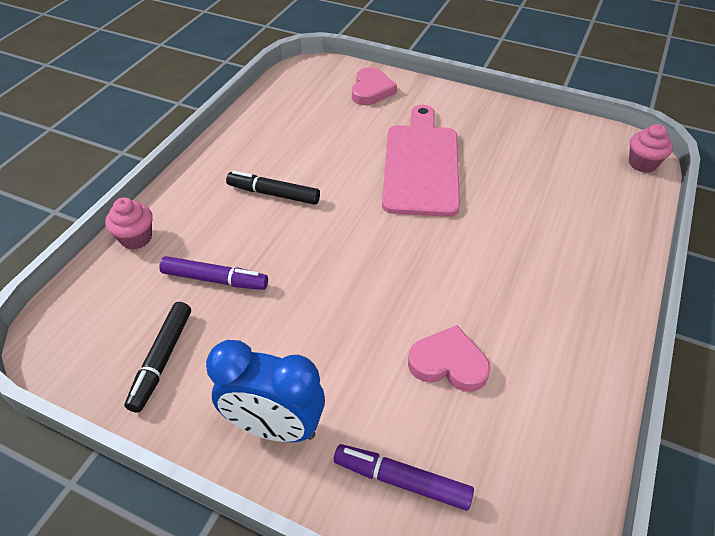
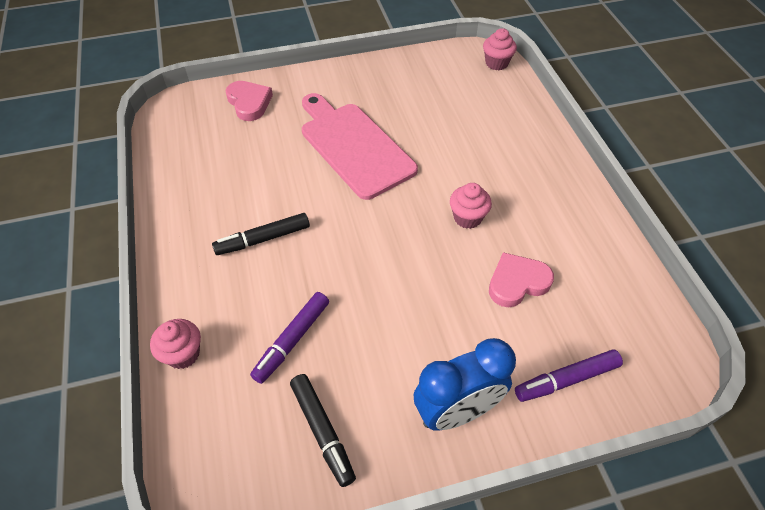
camera: 40 degrees left, 5 degrees up
purple marker [159,256,268,290] -> purple marker turned 150 degrees clockwise [250,292,329,384]
none -> pink cupcake [450,183,492,229]

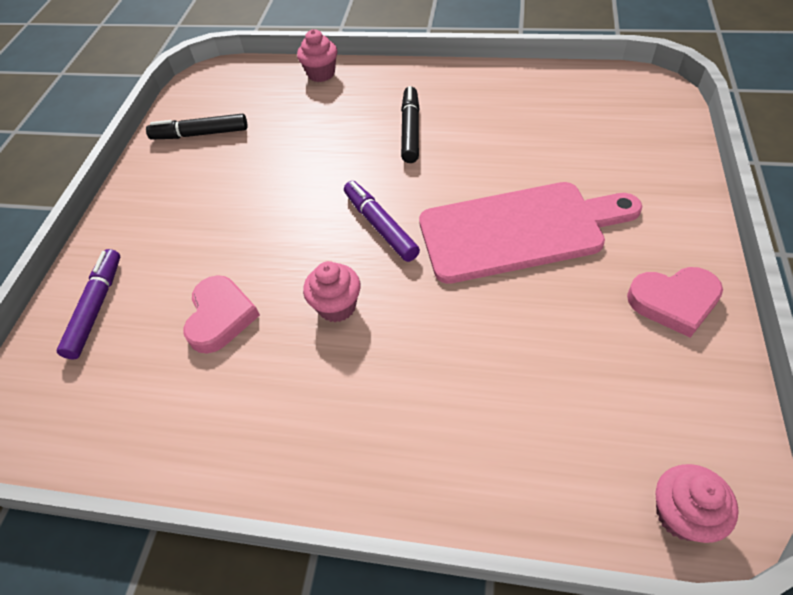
camera: 120 degrees right, 0 degrees up
pink heart [225,81,273,121] -> pink heart moved to [627,267,723,338]
purple marker [250,292,329,384] -> purple marker moved to [344,181,420,262]
blue clock [414,338,516,431] -> none

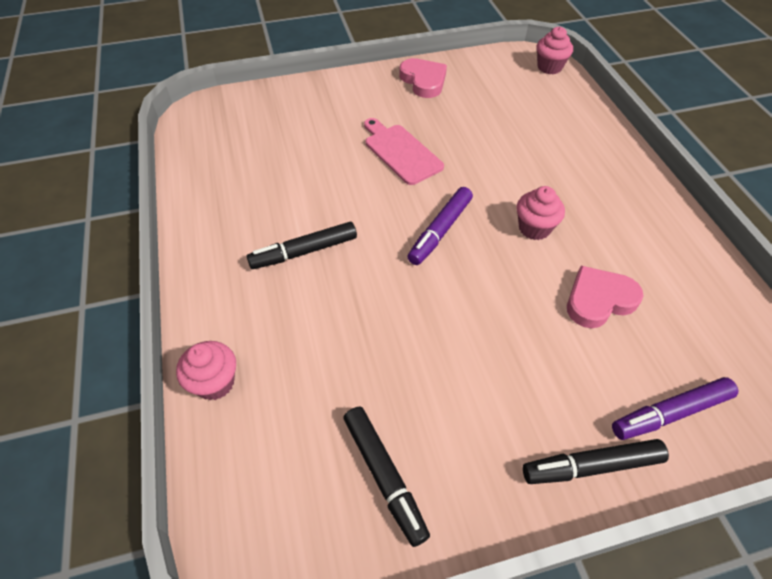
camera: 120 degrees left, 0 degrees up
pink cutting board [419,182,642,284] -> pink cutting board [364,118,444,185], size x0.60
none -> black marker [523,439,669,484]

